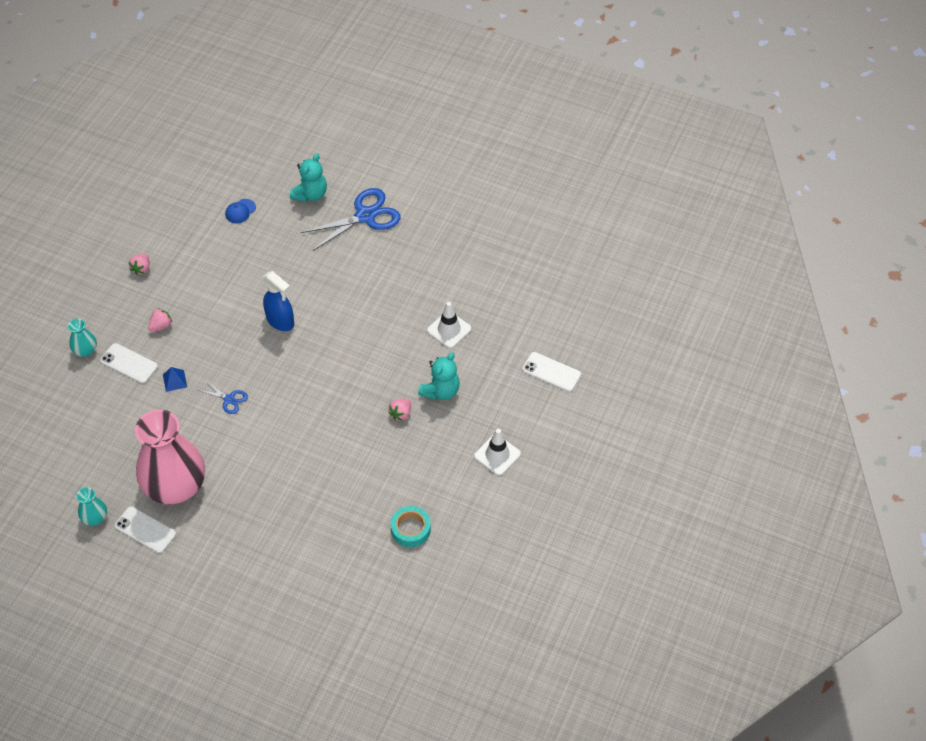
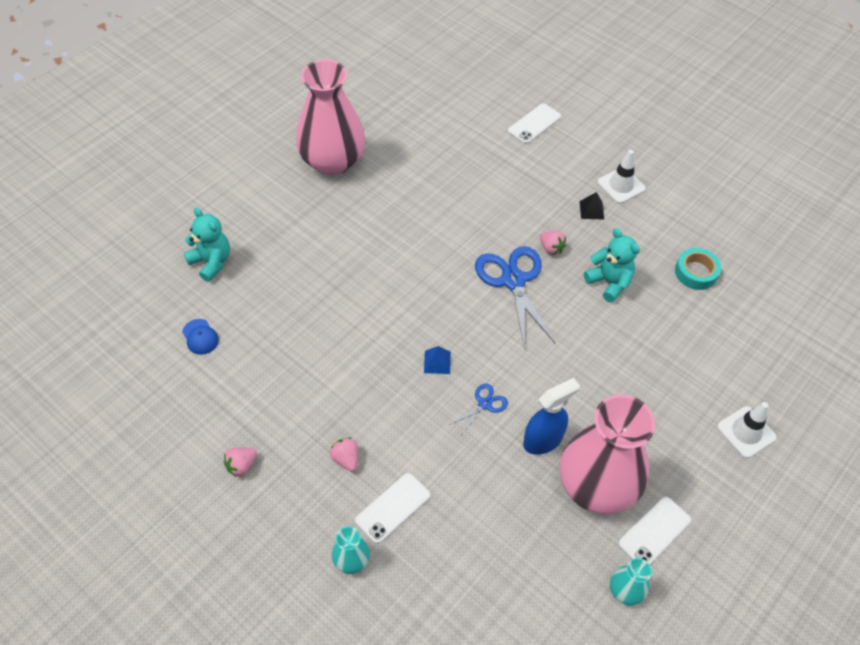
camera: 75 degrees left, 0 degrees up
pink strawberry [129,254,149,275] -> pink strawberry turned 105 degrees clockwise [224,448,257,477]
blue pyramid [163,367,187,392] -> blue pyramid moved to [424,346,451,374]
blue spray bottle [263,271,294,331] -> blue spray bottle moved to [523,378,580,455]
blue scissors [301,188,401,251] -> blue scissors moved to [475,246,556,349]
turquoise teddy bear [418,352,460,400] -> turquoise teddy bear moved to [584,228,640,302]
white traffic cone [427,302,471,348] -> white traffic cone moved to [717,402,777,458]
none -> pink vase [296,59,365,175]
none -> black pyramid [580,192,604,220]

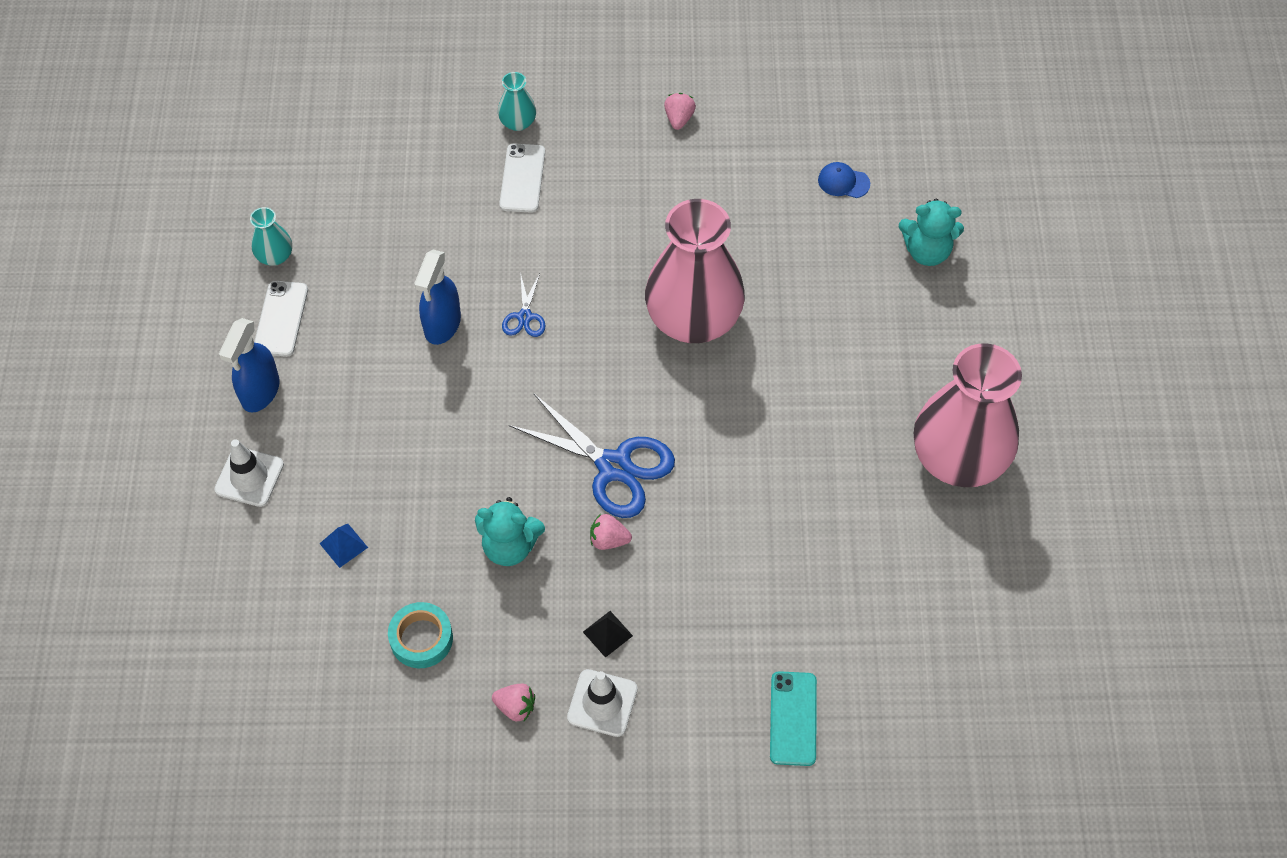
camera: 140 degrees right, 5 degrees up
pink strawberry [330,438,358,472] -> pink strawberry moved to [492,684,535,722]
blue pyramid [424,346,451,374] -> blue pyramid moved to [319,524,368,568]
white phone [508,104,561,144] -> turquoise phone [770,671,817,766]
pink vase [560,394,655,515] -> pink vase moved to [645,199,745,343]
none -> blue spray bottle [219,318,279,413]

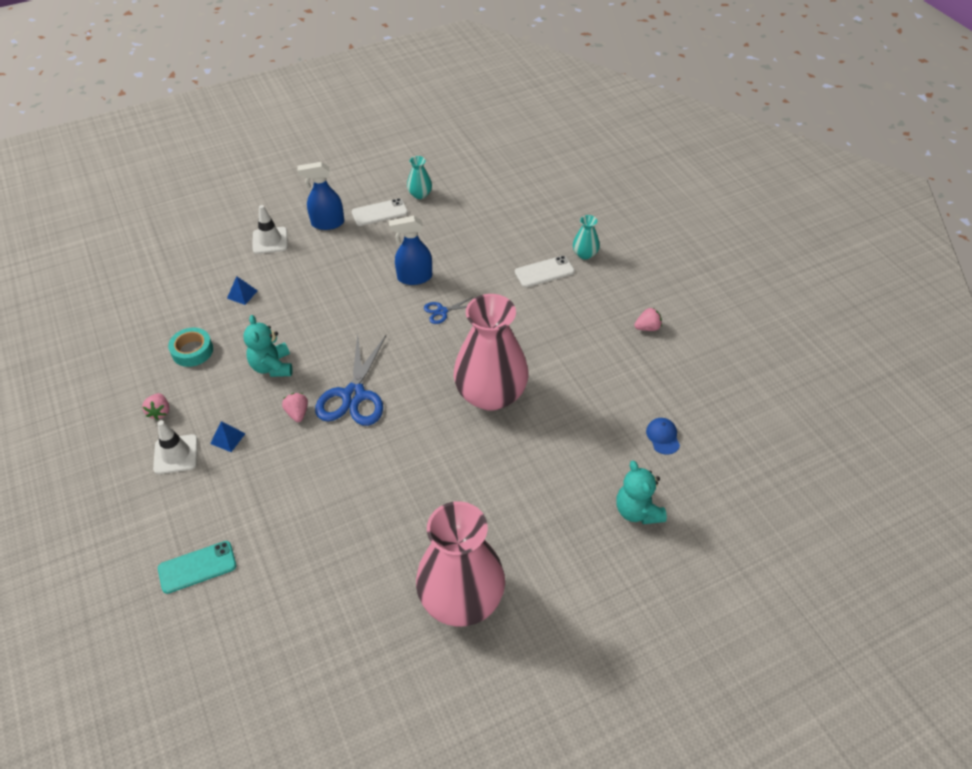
camera: 65 degrees right, 10 degrees down
black pyramid [583,611,633,658] -> blue pyramid [210,421,246,452]

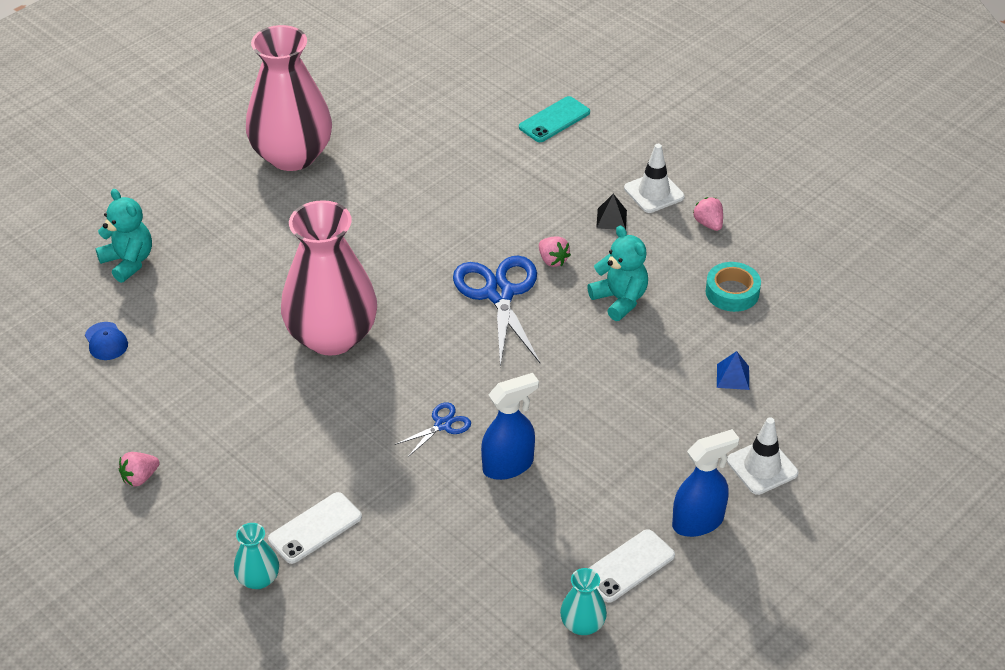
camera: 160 degrees right, 5 degrees down
blue pyramid [210,421,246,452] -> black pyramid [596,194,627,230]

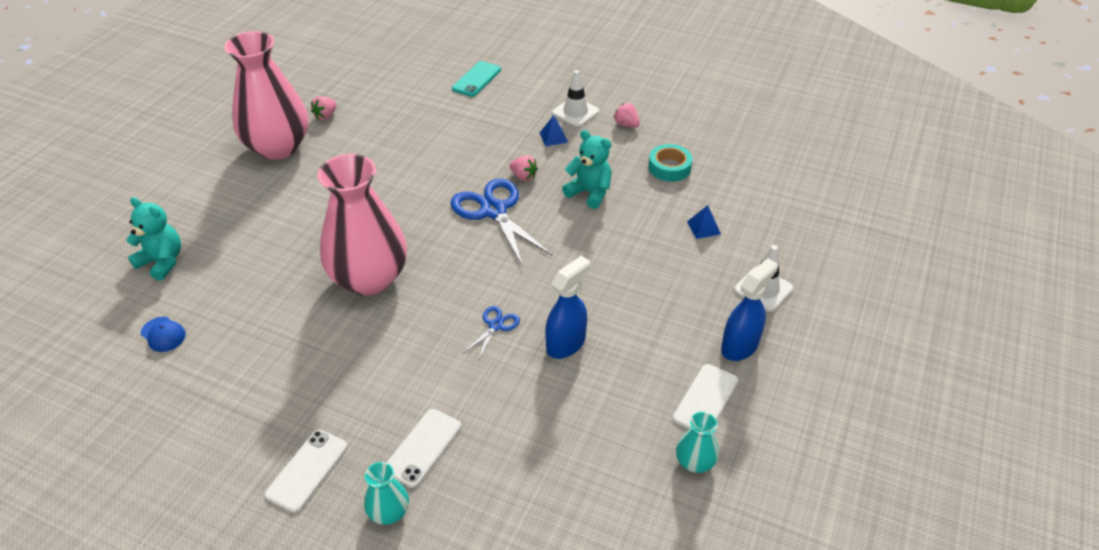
camera: 20 degrees left, 0 degrees up
pink strawberry [119,452,160,486] -> pink strawberry moved to [311,96,337,120]
black pyramid [596,194,627,230] -> blue pyramid [540,115,568,146]
none -> white phone [265,430,348,513]

